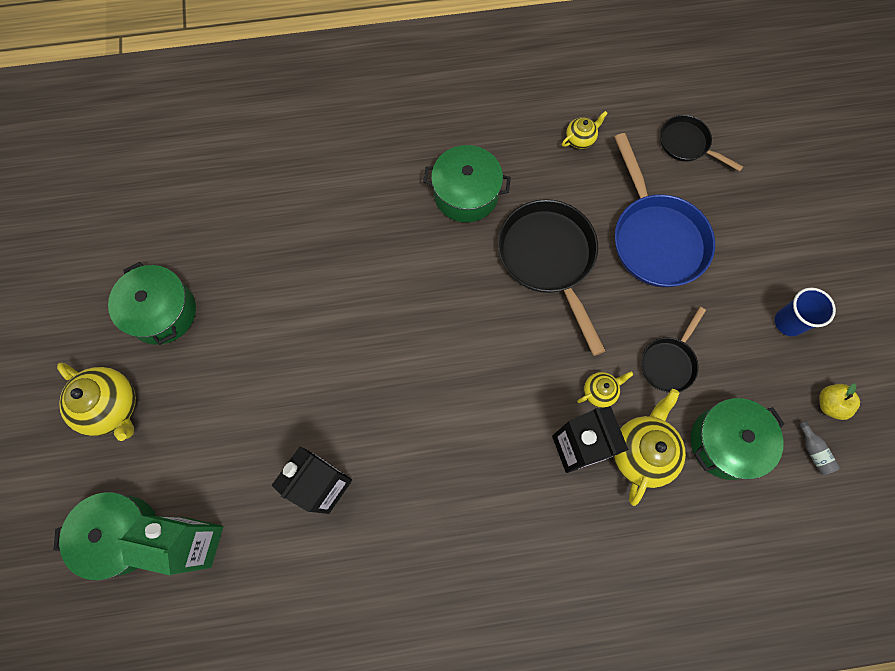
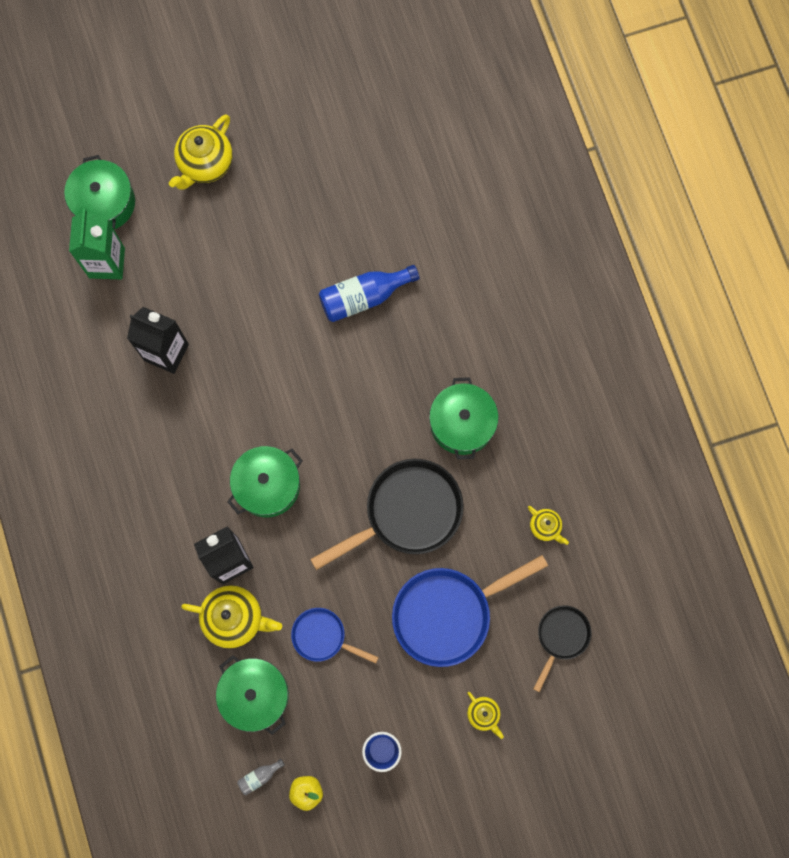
camera: 80 degrees right, 5 degrees up
green pot [108,262,196,345] -> green pot moved to [227,446,303,517]
yellow teapot [577,372,633,408] -> yellow teapot moved to [467,692,504,739]
black pan [641,307,706,393] -> blue pan [291,608,379,664]
none -> blue bottle [319,265,420,322]

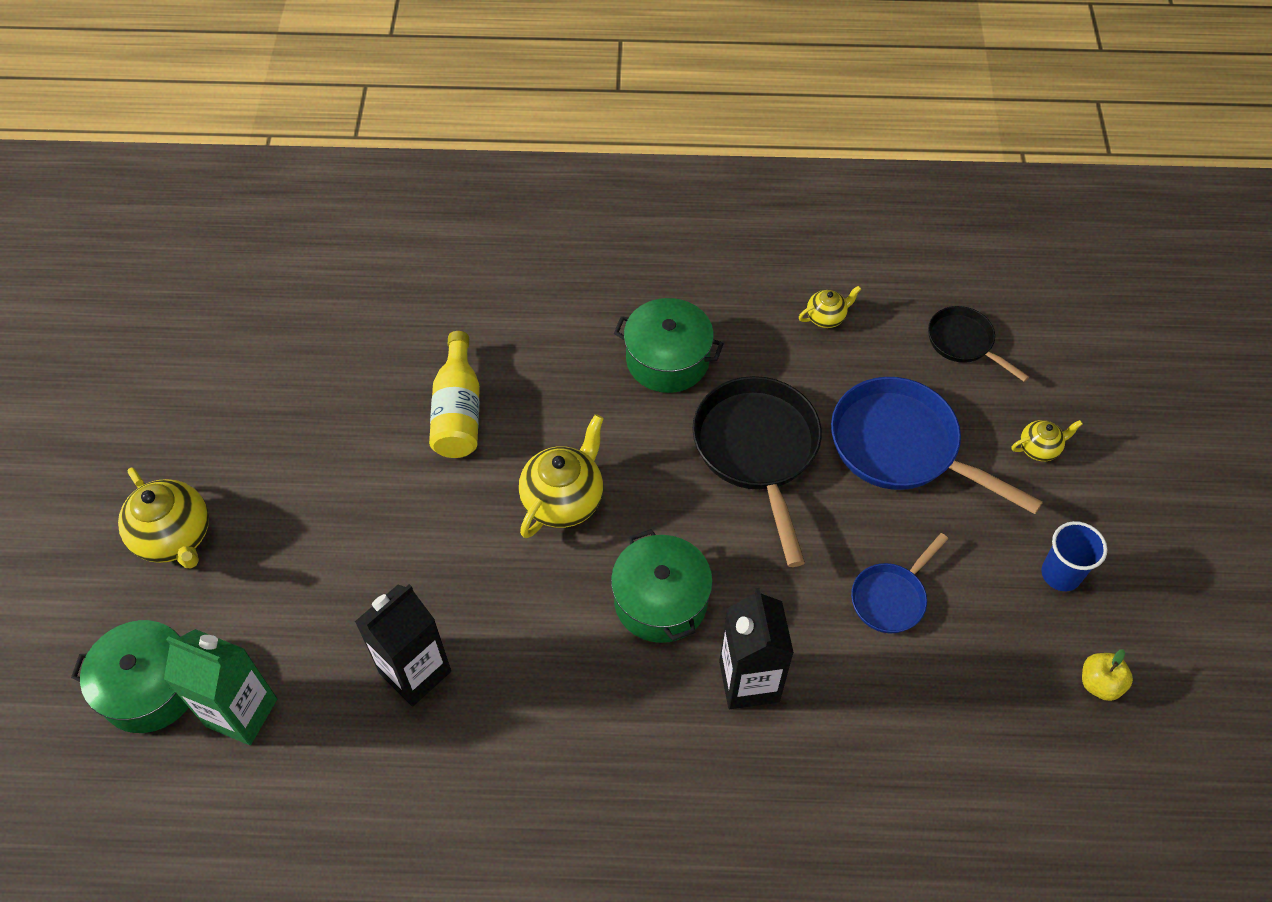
camera: 70 degrees left, 20 degrees down
yellow teapot [181,585,282,648] -> yellow teapot moved to [519,414,604,538]
green pot [216,655,289,735] -> none
grey bottle [237,759,285,795] -> none
blue bottle [319,265,420,322] -> yellow bottle [429,331,480,458]
blue pan [392,555,548,667] -> blue pan turned 135 degrees clockwise [831,377,1043,514]

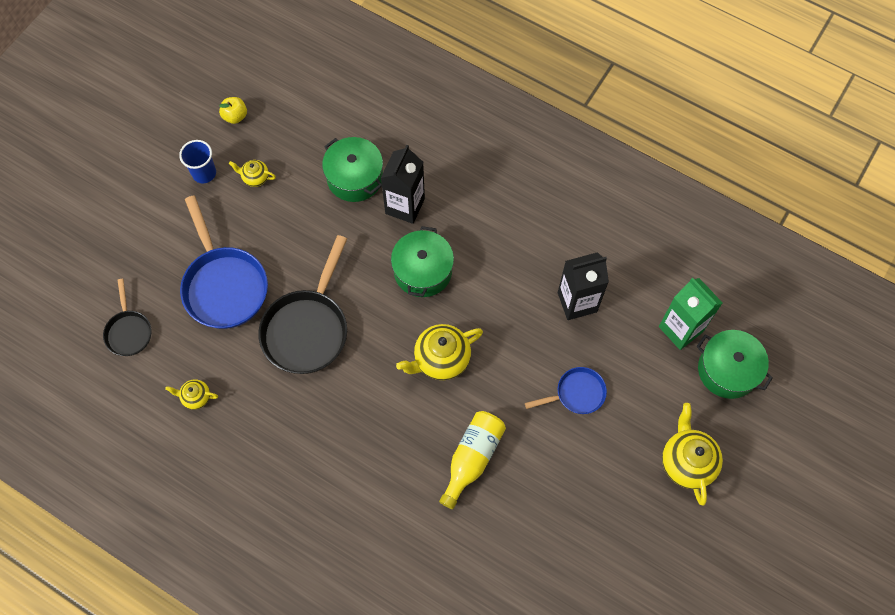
camera: 150 degrees left, 10 degrees up
green pot [614,298,724,393] -> green pot moved to [322,137,383,202]
blue pan [851,533,948,633] -> blue pan moved to [525,367,607,414]
yellow teapot [1012,420,1083,461] -> yellow teapot moved to [229,160,276,187]

